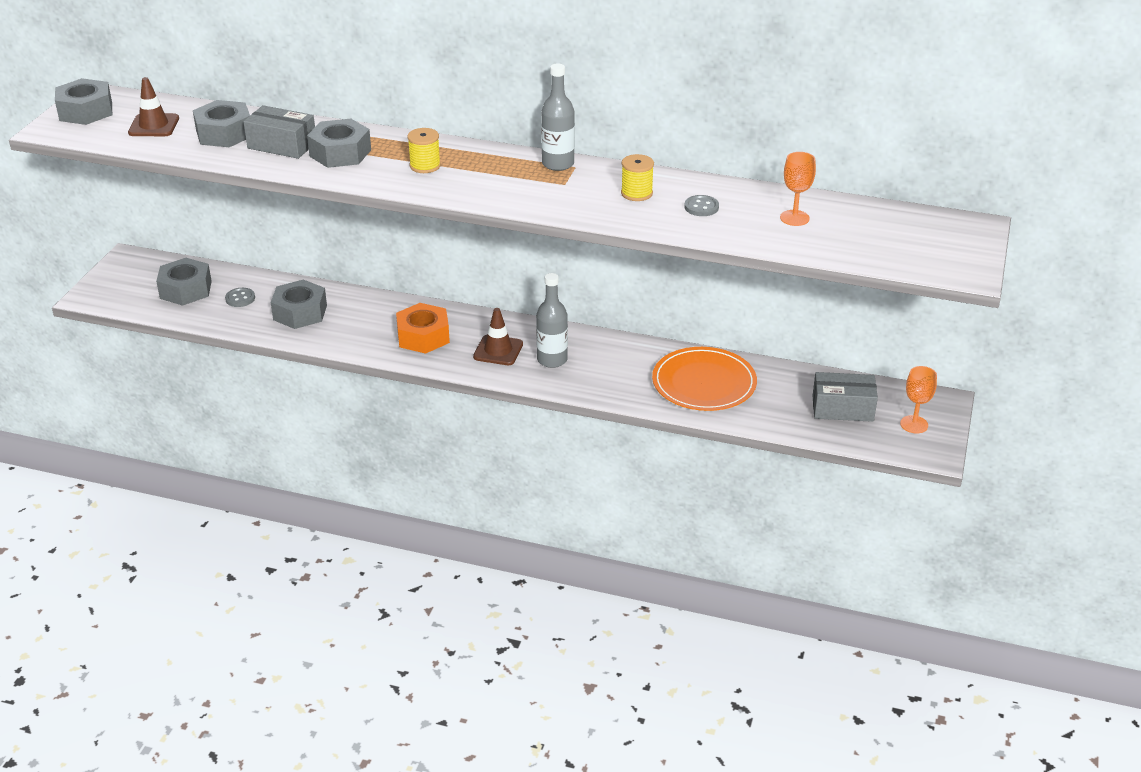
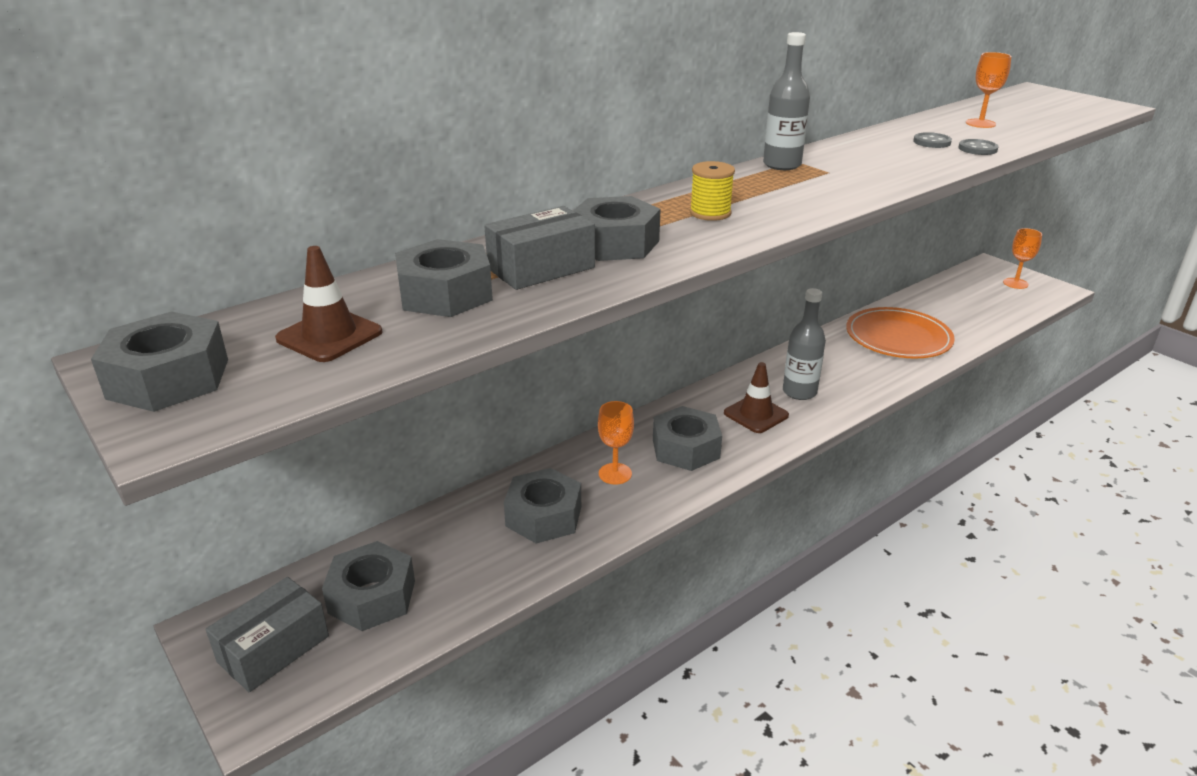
camera: 55 degrees left, 5 degrees down
grey button [225,288,255,307] -> grey button moved to [959,139,999,155]
orange nut [396,303,450,354] -> grey nut [653,406,722,471]
yellow spool [621,154,654,201] -> none
grey box [813,372,878,422] -> grey box moved to [206,577,329,692]
none -> orange goblet [598,401,634,484]

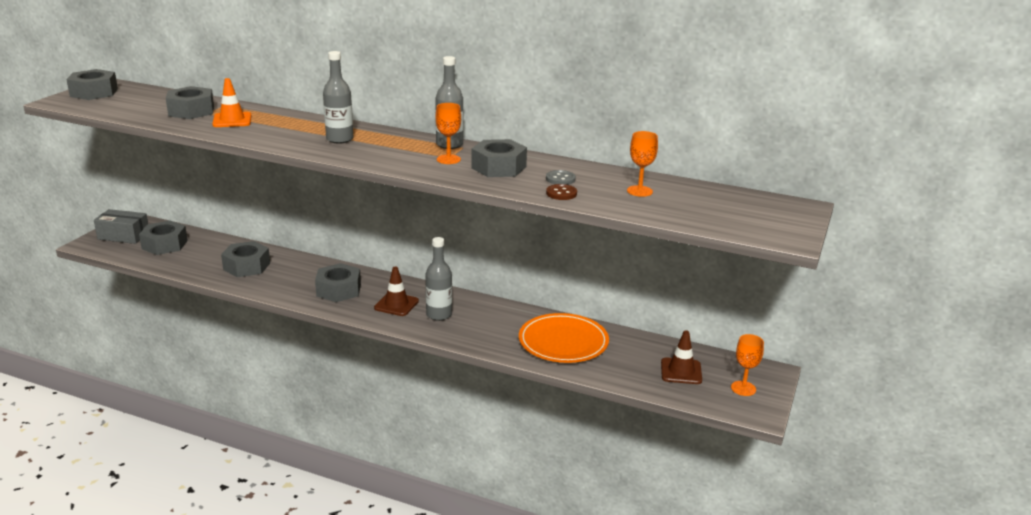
camera: 60 degrees right, 5 degrees down
brown traffic cone [275,246,382,362] -> brown traffic cone moved to [661,330,702,384]
grey box [484,206,595,290] -> orange traffic cone [212,78,251,127]
grey nut [573,196,661,261] -> grey nut moved to [471,139,527,177]
orange goblet [598,401,634,484] -> orange goblet moved to [436,103,461,164]
yellow spool [690,161,735,221] -> grey bottle [323,51,353,144]
grey button [959,139,999,155] -> brown button [546,184,577,200]

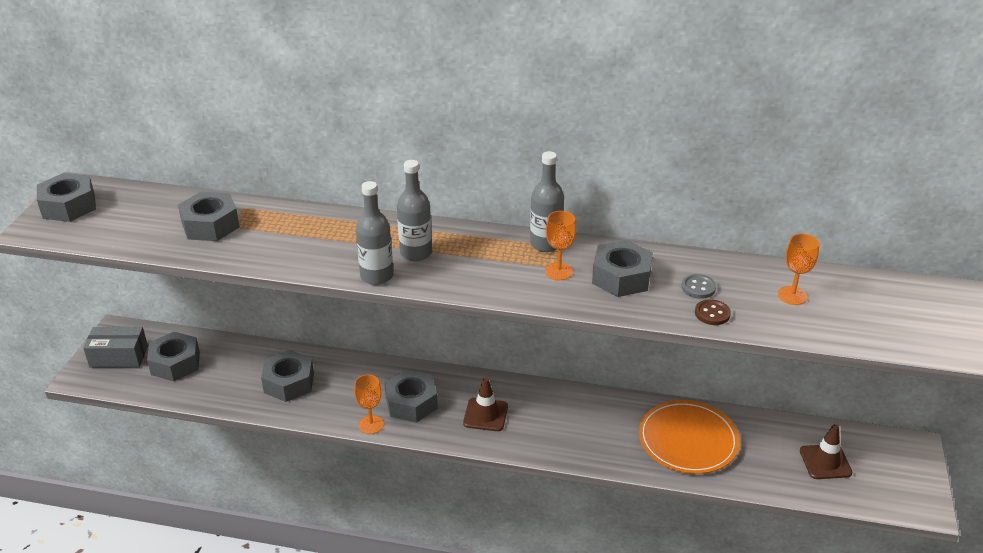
camera: 10 degrees left, 10 degrees up
orange traffic cone [212,78,251,127] -> none
grey bottle [425,237,452,321] -> grey bottle moved to [356,181,393,285]
orange goblet [731,334,764,396] -> orange goblet moved to [354,374,384,434]

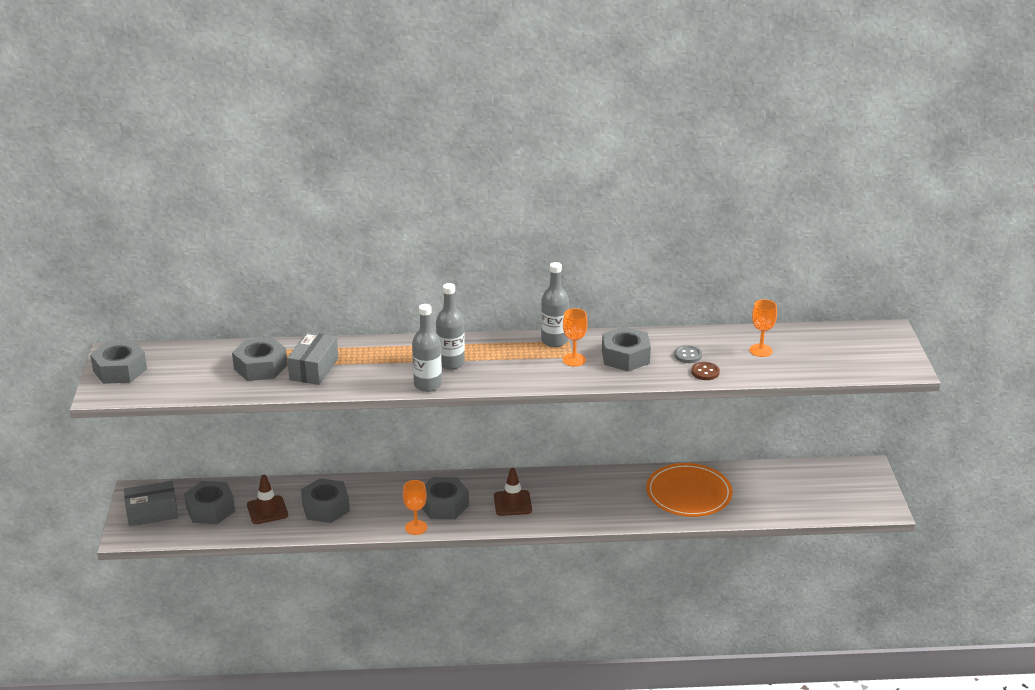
camera: 15 degrees left, 5 degrees down
brown traffic cone [800,424,852,479] -> brown traffic cone moved to [247,475,288,524]
none -> grey box [287,332,338,385]

